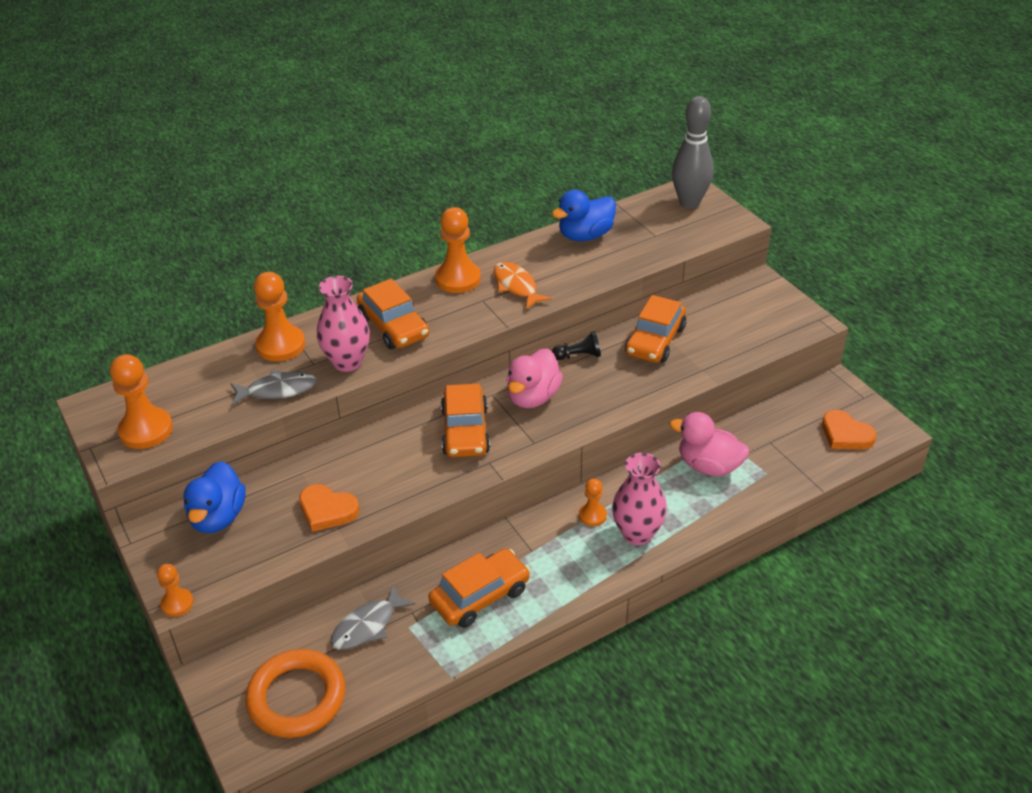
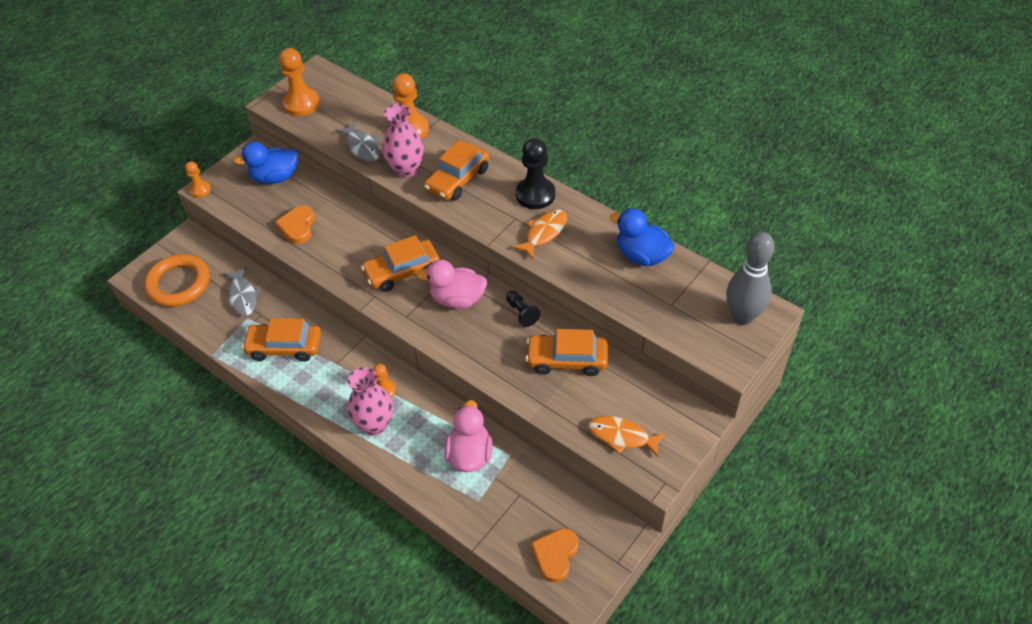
camera: 70 degrees right, 10 degrees up
grey fish [331,585,415,650] -> grey fish turned 135 degrees counterclockwise [223,266,260,316]
orange car [428,548,530,628] -> orange car turned 150 degrees clockwise [242,318,321,362]
orange pawn [435,207,481,293] -> black pawn [516,138,555,209]
none -> orange fish [589,416,666,458]

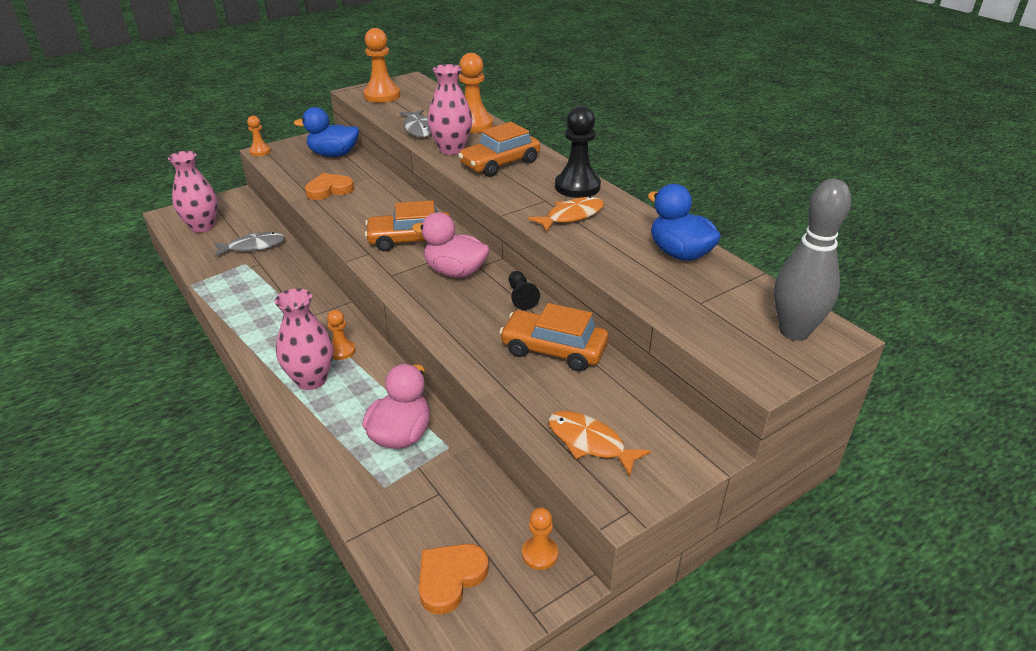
camera: 15 degrees right, 15 degrees down
orange ring [144,254,210,307] -> pink vase [168,151,218,233]
grey fish [223,266,260,316] -> grey fish turned 105 degrees counterclockwise [214,232,285,257]
orange car [242,318,321,362] -> none
orange heart [275,205,315,244] -> orange heart turned 45 degrees clockwise [305,173,354,200]
none -> orange pawn [522,507,558,570]

